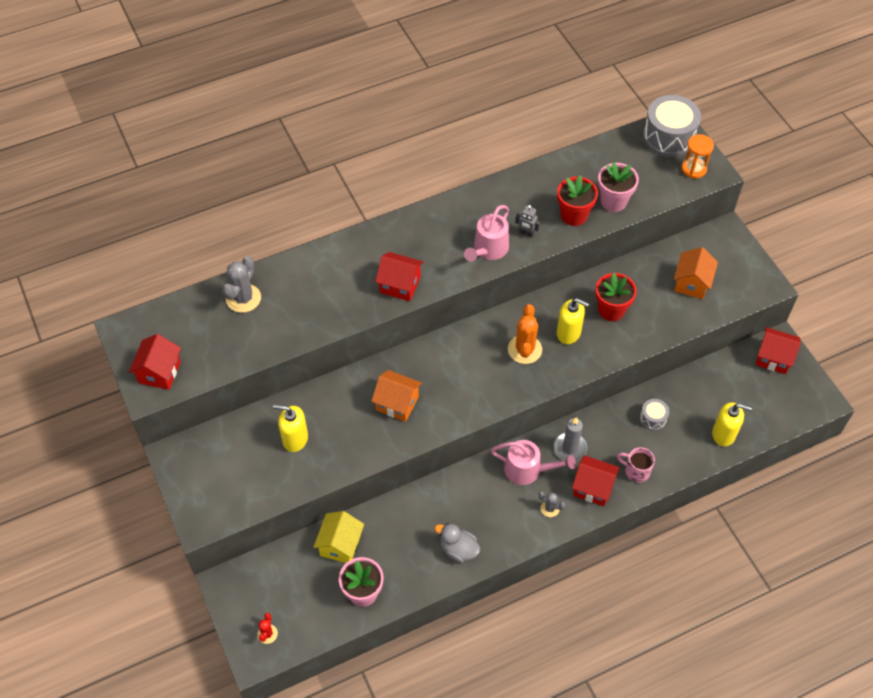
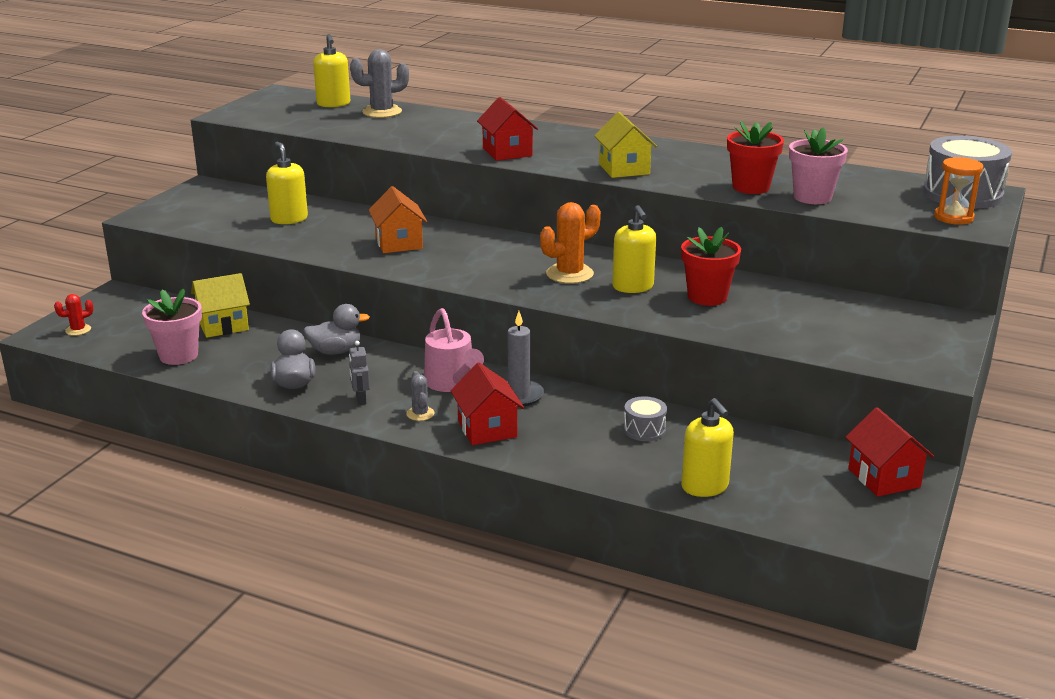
camera: 50 degrees right, 30 degrees down
red house [129,334,181,390] -> none
pink watering can [464,205,509,262] -> yellow house [594,112,657,178]
grey robot [515,205,540,237] -> grey robot moved to [349,341,370,405]
pink mug [617,447,655,483] -> none
orange house [674,247,718,299] -> none
none -> grey duck [303,304,370,355]
none -> yellow soap dispenser [313,34,350,107]

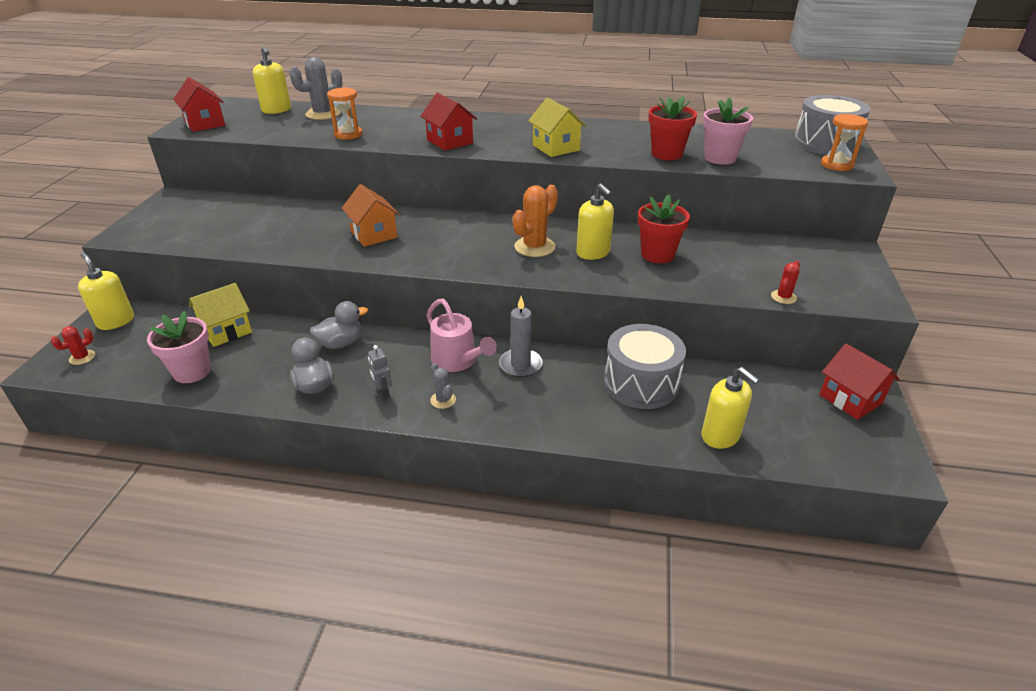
camera: 15 degrees left, 10 degrees up
yellow soap dispenser [266,142,308,224] -> yellow soap dispenser moved to [78,253,134,330]
red house [451,362,524,445] -> red house moved to [173,77,225,132]
grey drum [624,396,667,441] -> grey drum [604,324,686,409], size x2.04
none -> orange hourglass [327,87,363,140]
none -> red cactus [771,261,800,304]

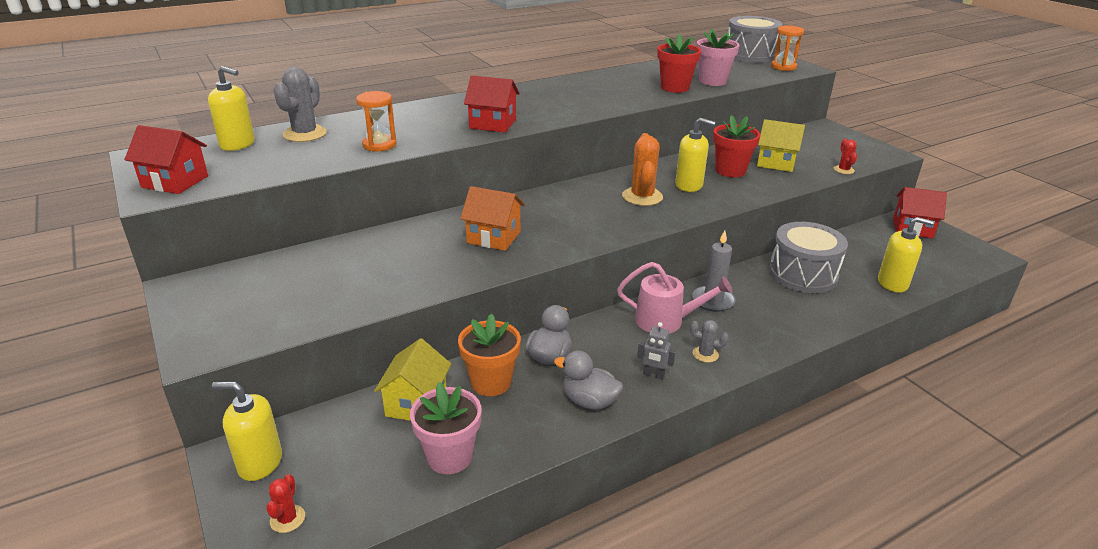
camera: 40 degrees left, 5 degrees down
yellow house [528,98,586,157] -> yellow house moved to [757,119,805,172]
none -> orange flower pot [458,313,521,396]

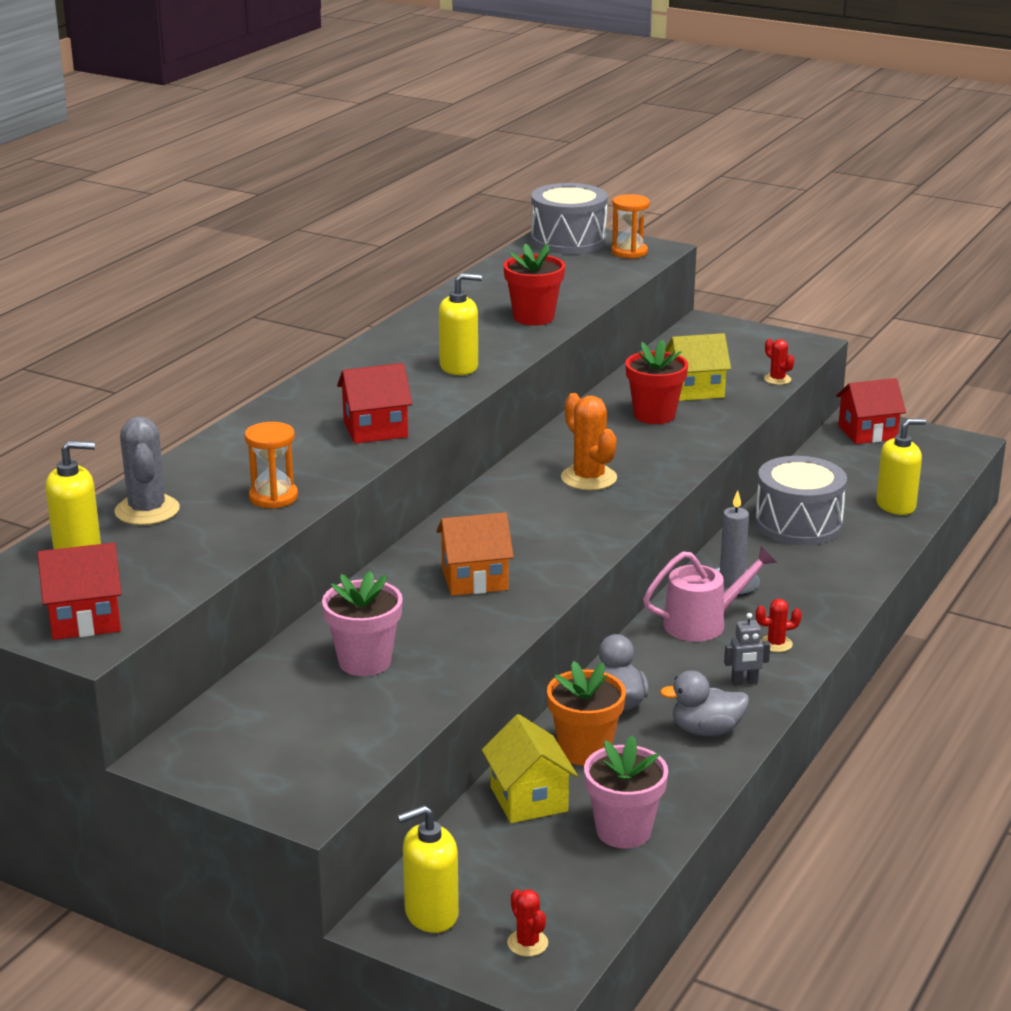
camera: 30 degrees left, 5 degrees down
yellow soap dispenser [675,118,715,192] -> yellow soap dispenser moved to [439,273,482,375]
grey cactus [690,320,729,363] -> red cactus [756,599,802,652]
pink flower pot [697,28,740,86] -> pink flower pot moved to [322,571,403,676]

